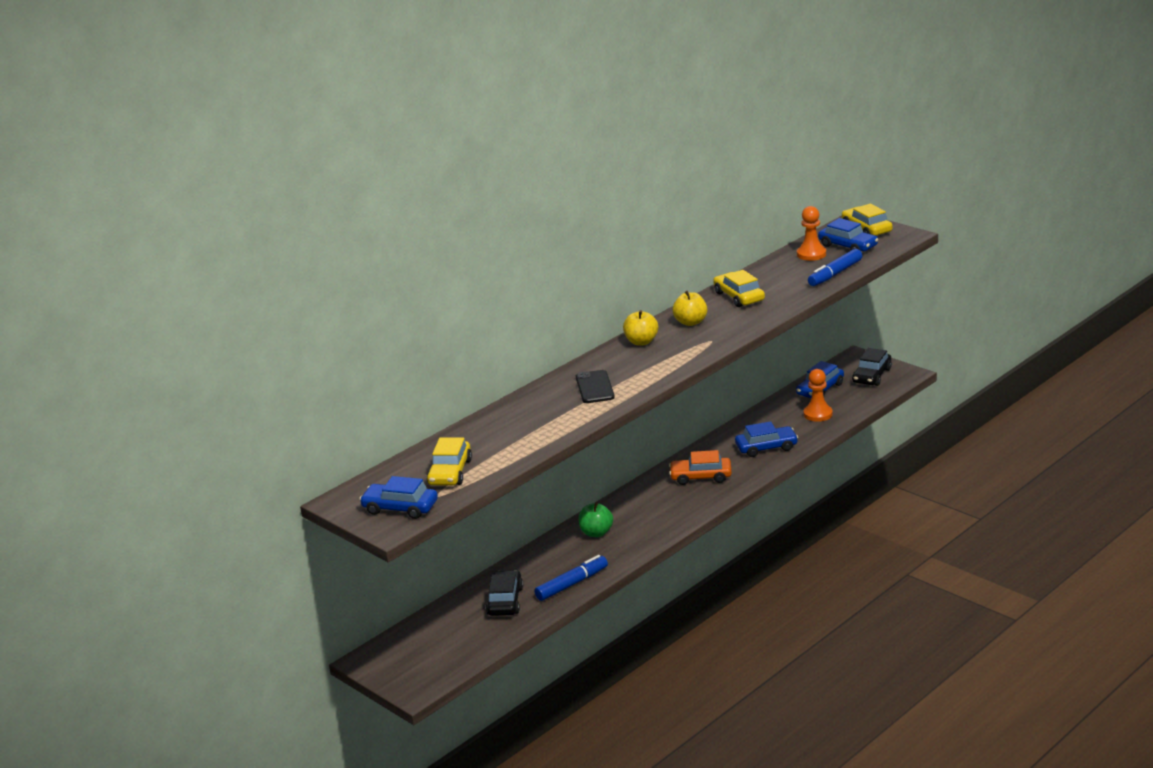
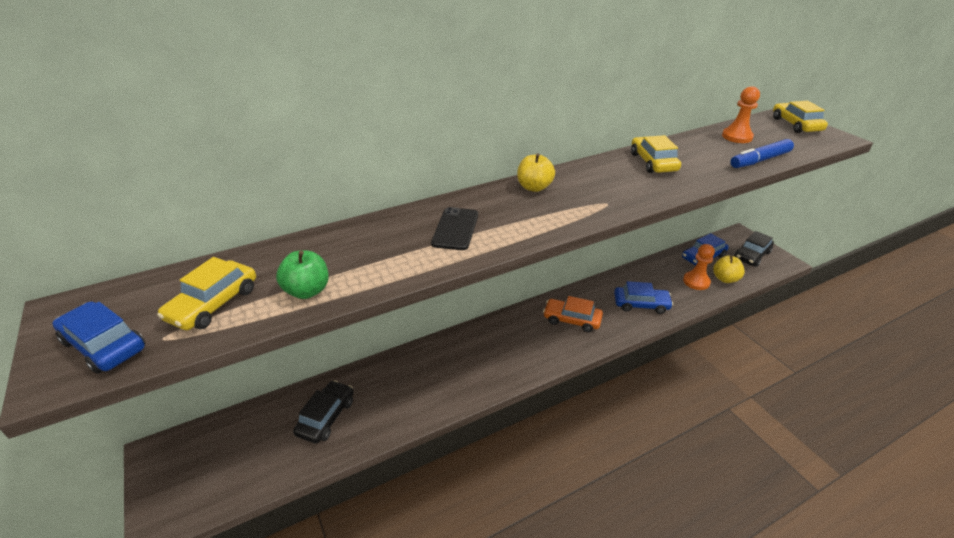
camera: 15 degrees right, 10 degrees up
blue marker [534,555,608,601] -> none
green apple [578,502,613,537] -> green apple moved to [276,250,329,299]
yellow apple [673,291,707,326] -> yellow apple moved to [713,255,745,283]
blue car [818,218,879,251] -> none

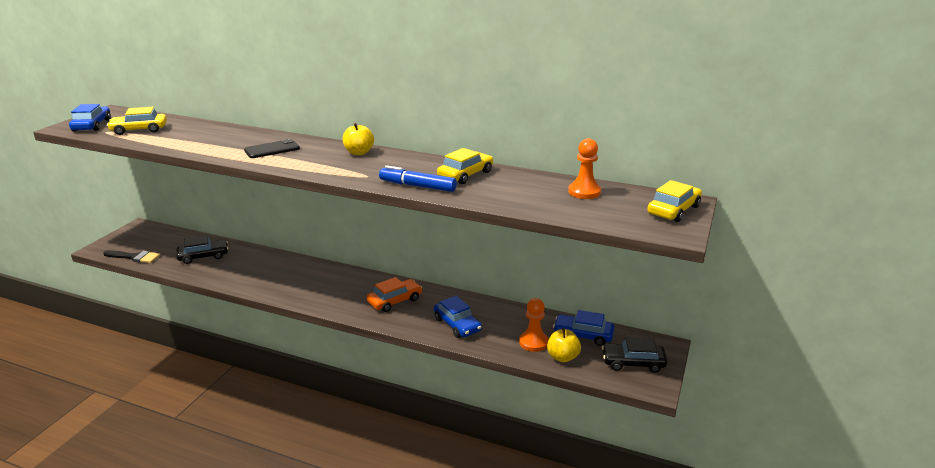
camera: 50 degrees right, 10 degrees down
green apple [276,250,329,299] -> none
orange car [543,296,603,332] -> orange car turned 75 degrees clockwise [367,277,422,312]
blue marker [730,139,794,168] -> blue marker moved to [379,165,457,192]
none -> black brush [104,250,160,263]

